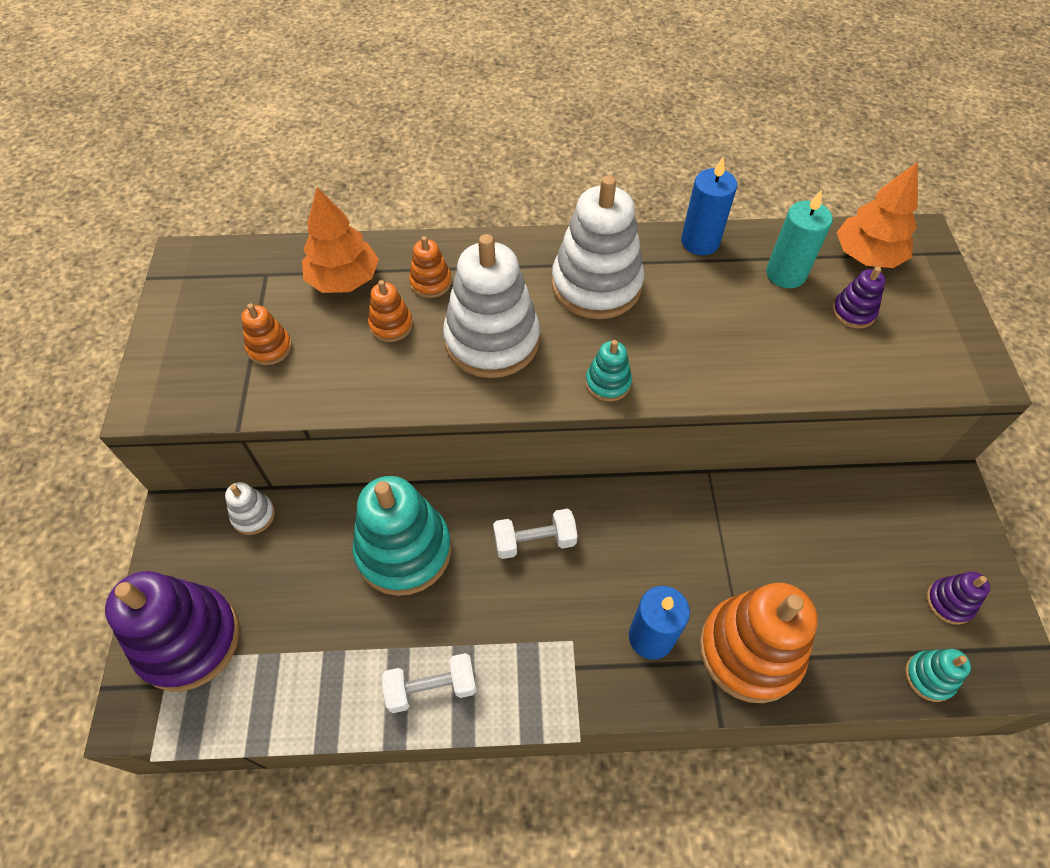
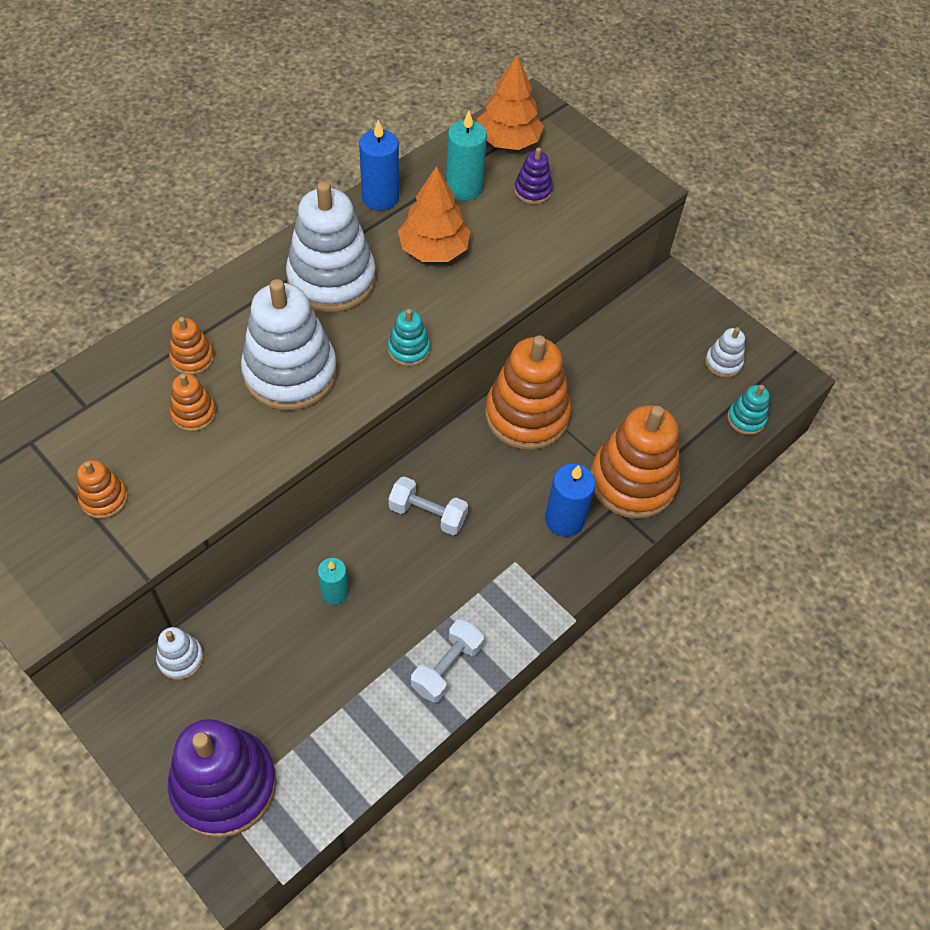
camera: 45 degrees left, 0 degrees up
orange tree [302,187,379,293] -> orange tree moved to [398,166,470,262]
turquoise stacking toy [353,476,452,596] -> turquoise candle [318,558,348,605]
white dumbbell [493,509,578,559] -> white dumbbell turned 75 degrees clockwise [388,477,468,535]
purple stacking toy [927,572,990,625] -> white stacking toy [705,327,745,378]
none -> orange stacking toy [485,335,571,450]

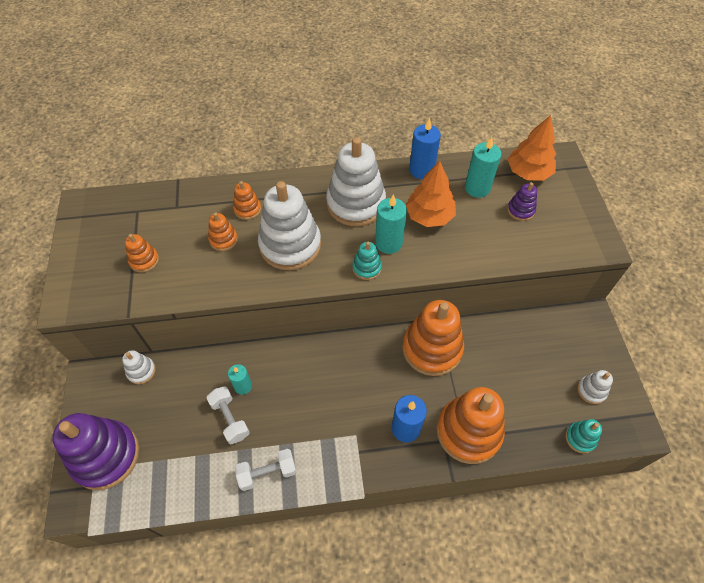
camera: 40 degrees right, 0 degrees up
white dumbbell [388,477,468,535] -> white dumbbell moved to [206,386,250,444]
none -> turquoise candle [375,194,407,254]

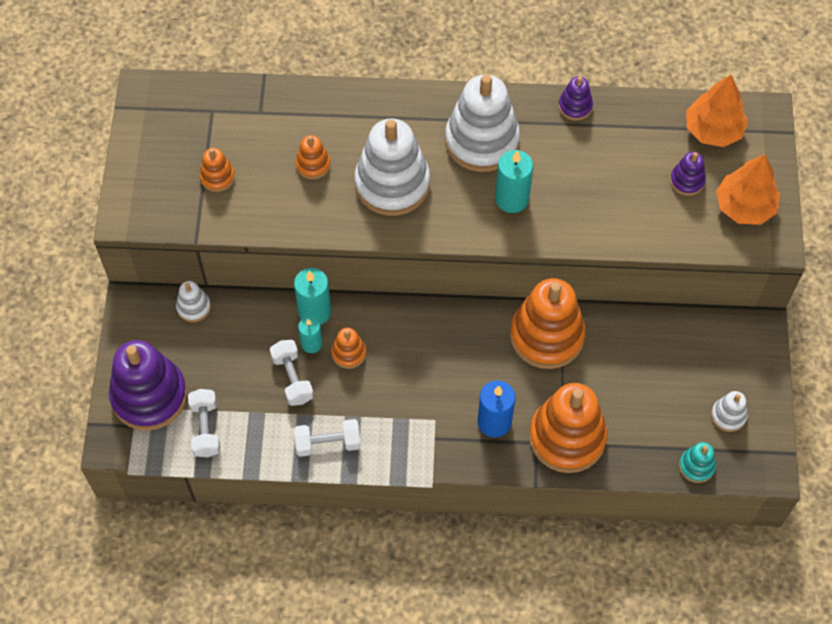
camera: 10 degrees right, 5 degrees up
orange stacking toy [233,181,261,220] -> orange stacking toy moved to [331,328,366,369]
turquoise stacking toy [352,242,382,280] -> none
orange tree [406,161,456,227] -> orange tree moved to [716,154,780,225]
blue candle [409,118,441,179] -> purple stacking toy [559,76,593,121]
turquoise candle [465,137,501,198] -> turquoise candle moved to [294,268,331,325]
none -> white dumbbell [188,389,220,457]

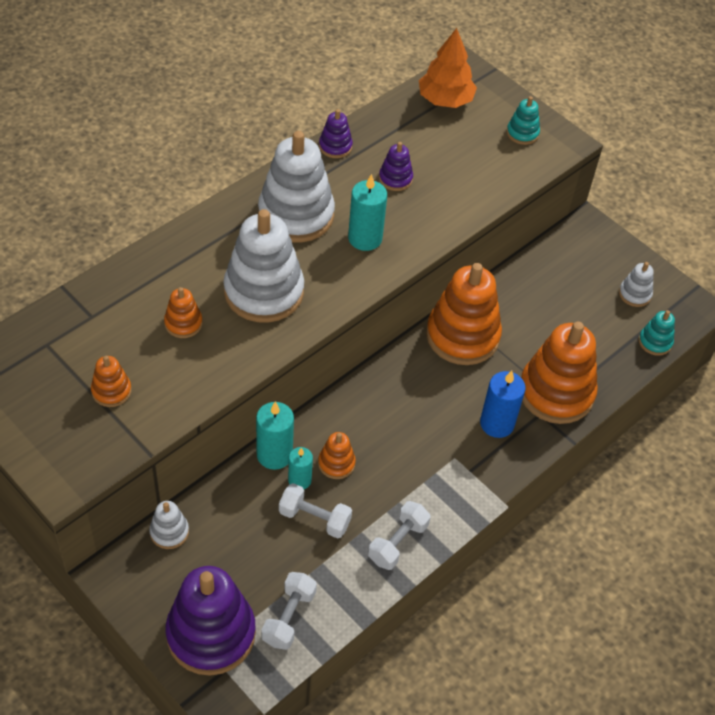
camera: 50 degrees left, 10 degrees down
white dumbbell [188,389,220,457] -> white dumbbell turned 75 degrees clockwise [261,572,317,650]
purple stacking toy [670,152,706,196] -> purple stacking toy moved to [379,142,413,191]
orange tree [716,154,780,225] -> turquoise stacking toy [507,96,540,145]

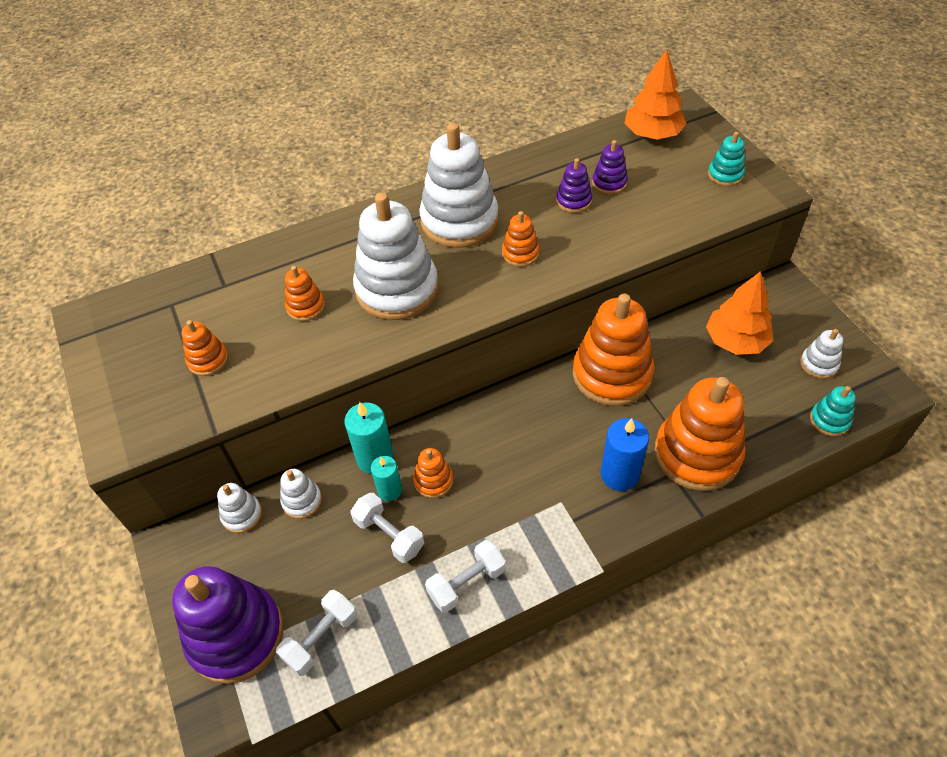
camera: 25 degrees right, 0 degrees up
purple stacking toy [319,109,353,158] -> purple stacking toy moved to [592,140,628,194]
turquoise candle [348,174,387,251] -> orange stacking toy [502,211,540,267]
none -> white stacking toy [280,469,322,519]
none -> orange tree [706,271,774,355]

